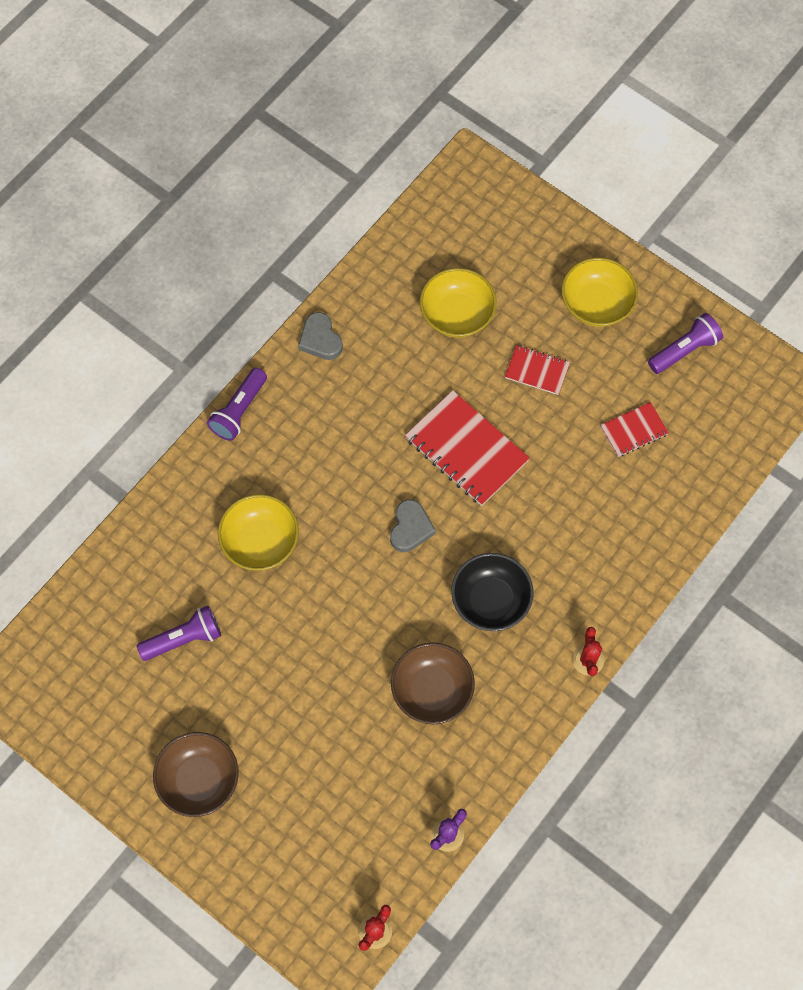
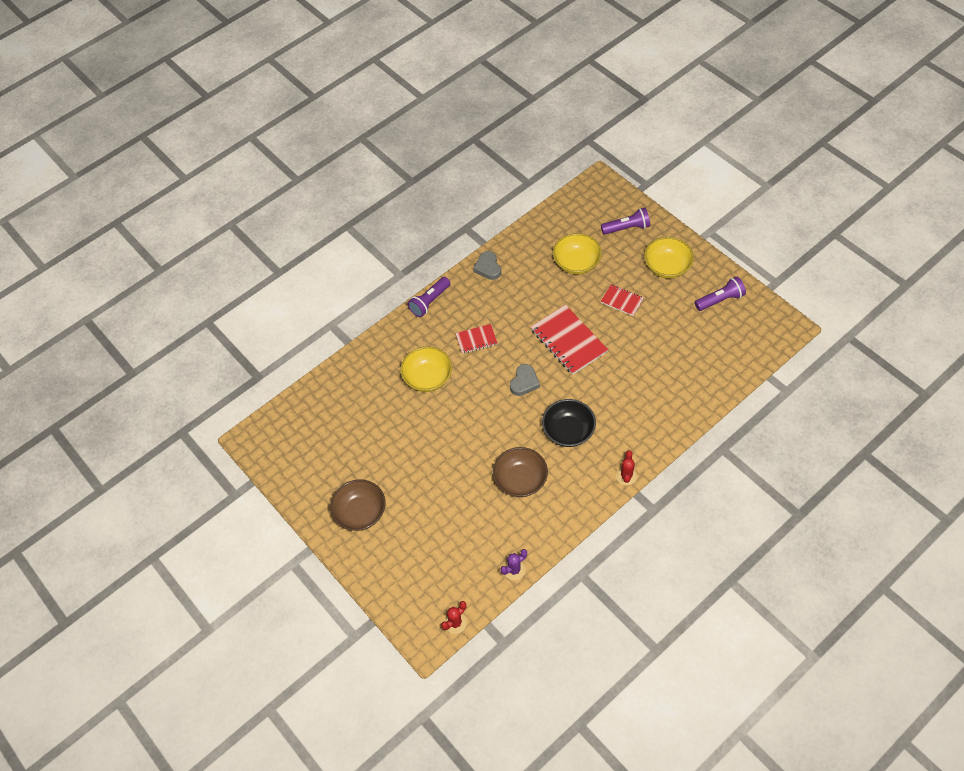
camera: 15 degrees right, 10 degrees down
purple flashlight [137,606,221,661] -> purple flashlight moved to [601,208,650,235]
red notebook [600,402,669,457] -> red notebook moved to [455,324,498,354]

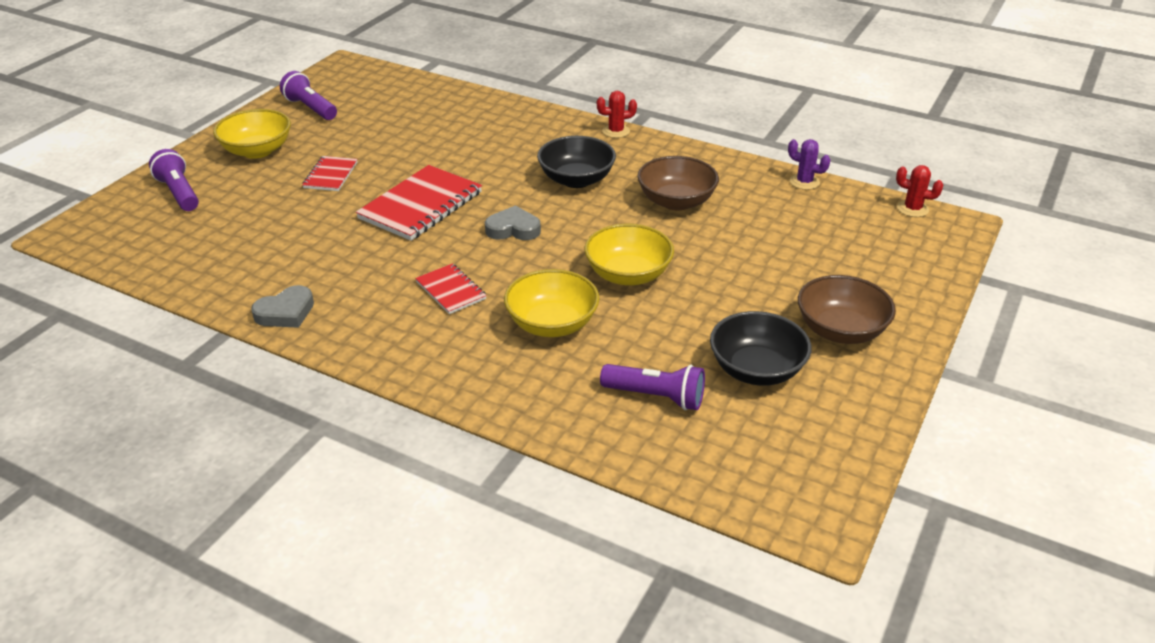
camera: 115 degrees left, 20 degrees down
purple flashlight [408,277,451,317] -> purple flashlight moved to [600,364,705,410]
yellow bowl [553,233,602,275] -> yellow bowl moved to [585,224,674,286]
none -> black bowl [710,311,812,386]

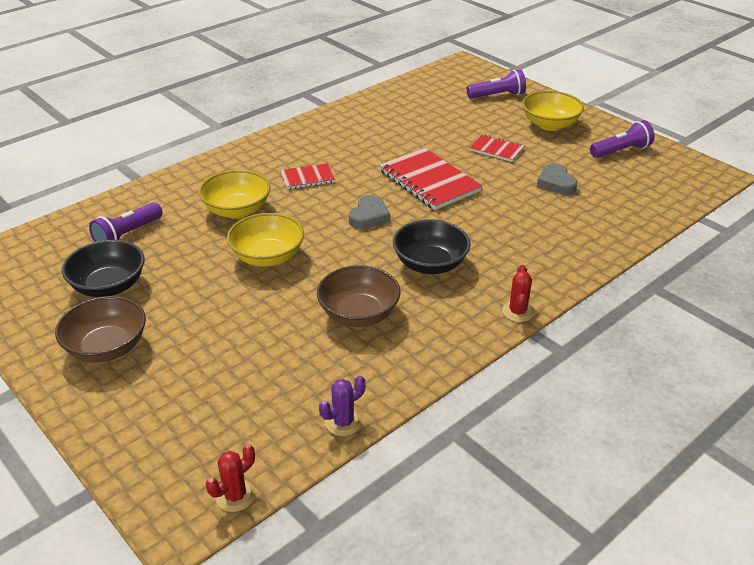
camera: 110 degrees right, 0 degrees up
grey heart [251,285,314,328] -> grey heart moved to [537,163,578,195]

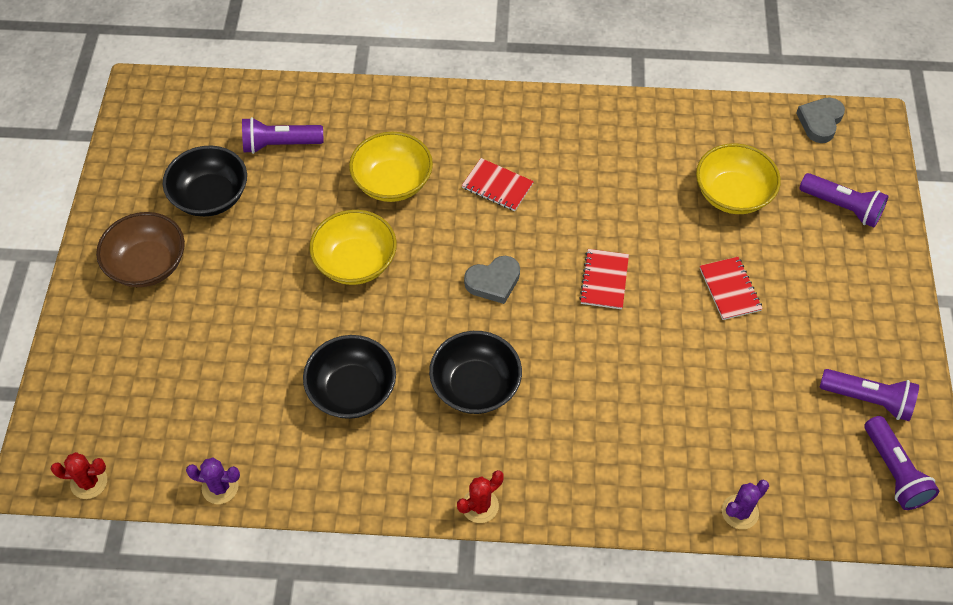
camera: 45 degrees right, 20 degrees up
brown bowl [317,265,401,327] -> black bowl [303,335,396,419]
red notebook [379,148,482,210] -> red notebook [579,249,629,309], size x0.54
yellow bowl [522,91,584,131] -> yellow bowl moved to [696,143,781,214]
grey heart [537,163,578,195] -> grey heart moved to [796,97,845,143]
none -> purple cactus [722,480,769,529]
none -> purple flashlight [865,416,939,510]

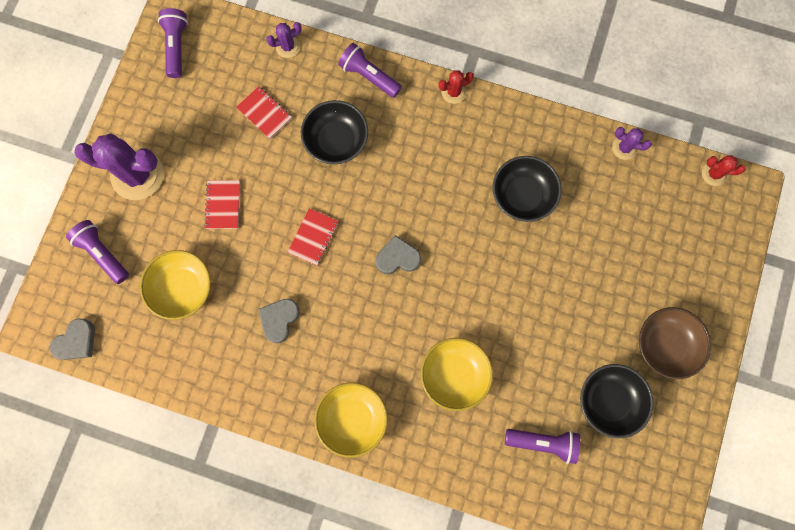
camera: 165 degrees left, 20 degrees up
yellow bowl [309,210,397,285] -> yellow bowl moved to [314,382,388,458]
black bowl [429,331,522,414] -> black bowl moved to [301,100,368,165]
red notebook [462,158,534,211] -> red notebook moved to [236,86,292,139]
purple flashlight [820,369,919,421] -> purple flashlight moved to [338,43,402,98]
none -> purple cactus [74,133,164,200]
none -> grey heart [259,298,300,343]

